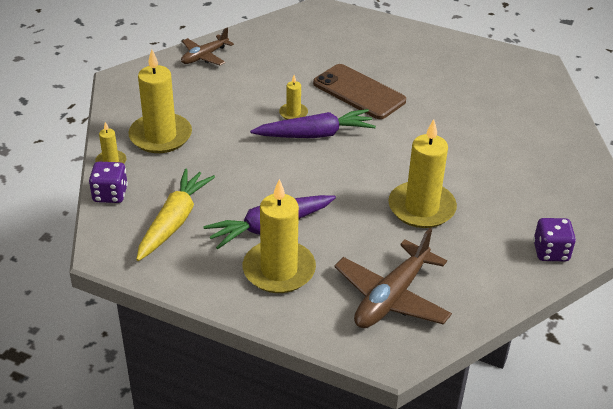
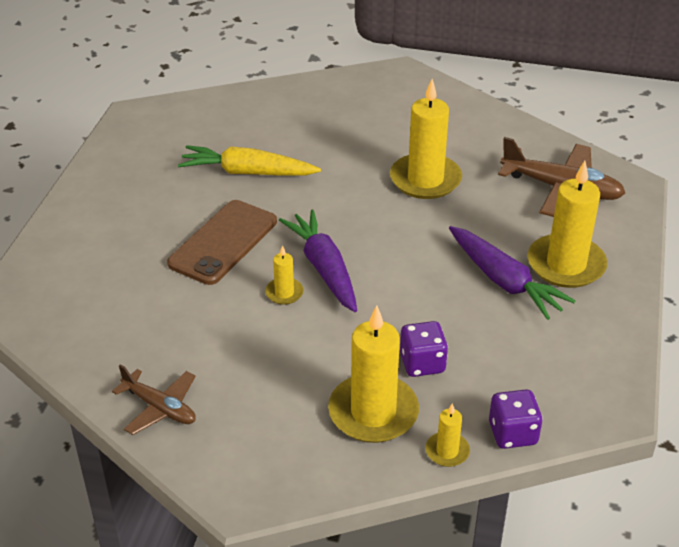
camera: 100 degrees left, 0 degrees up
yellow carrot [136,168,215,261] -> yellow carrot moved to [178,145,321,176]
purple dice [533,218,576,261] -> purple dice moved to [400,321,448,377]

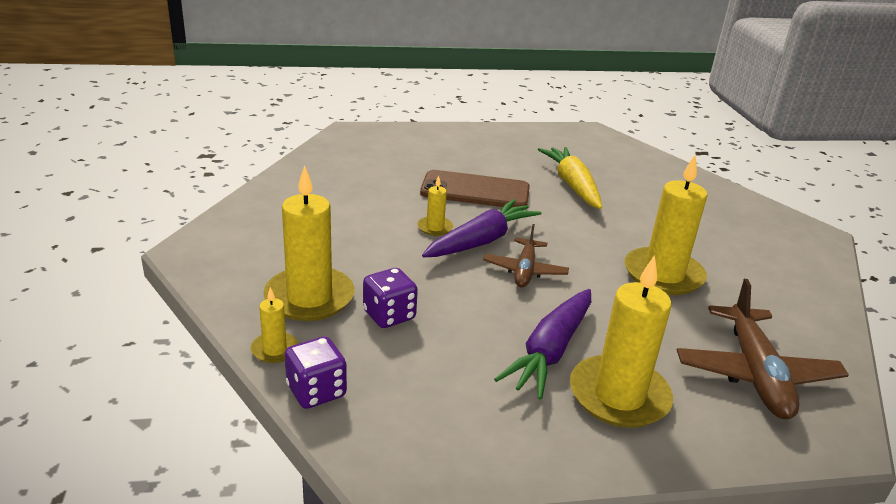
camera: 65 degrees right, 10 degrees down
brown plane [112,364,196,435] -> brown plane moved to [483,224,569,287]

